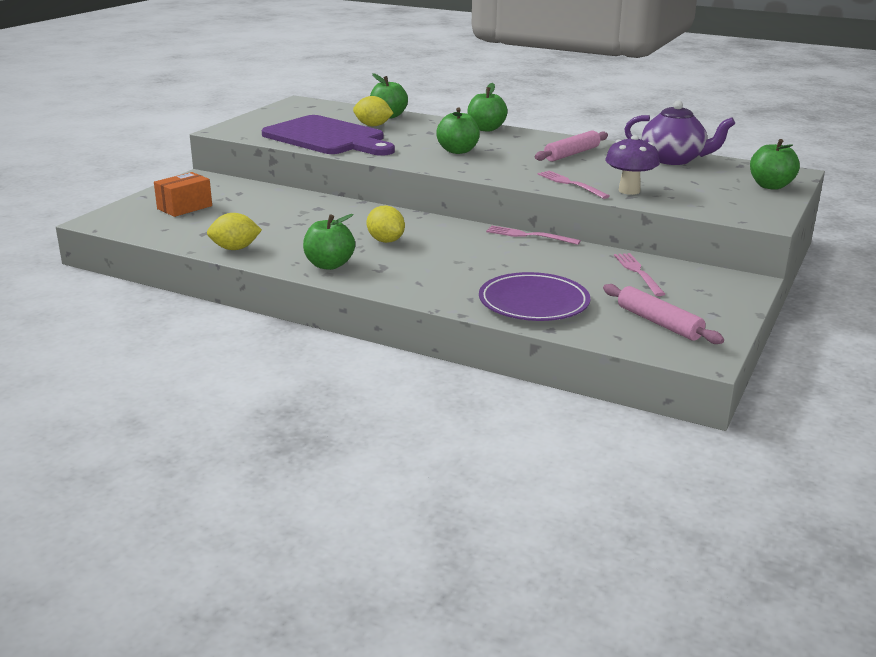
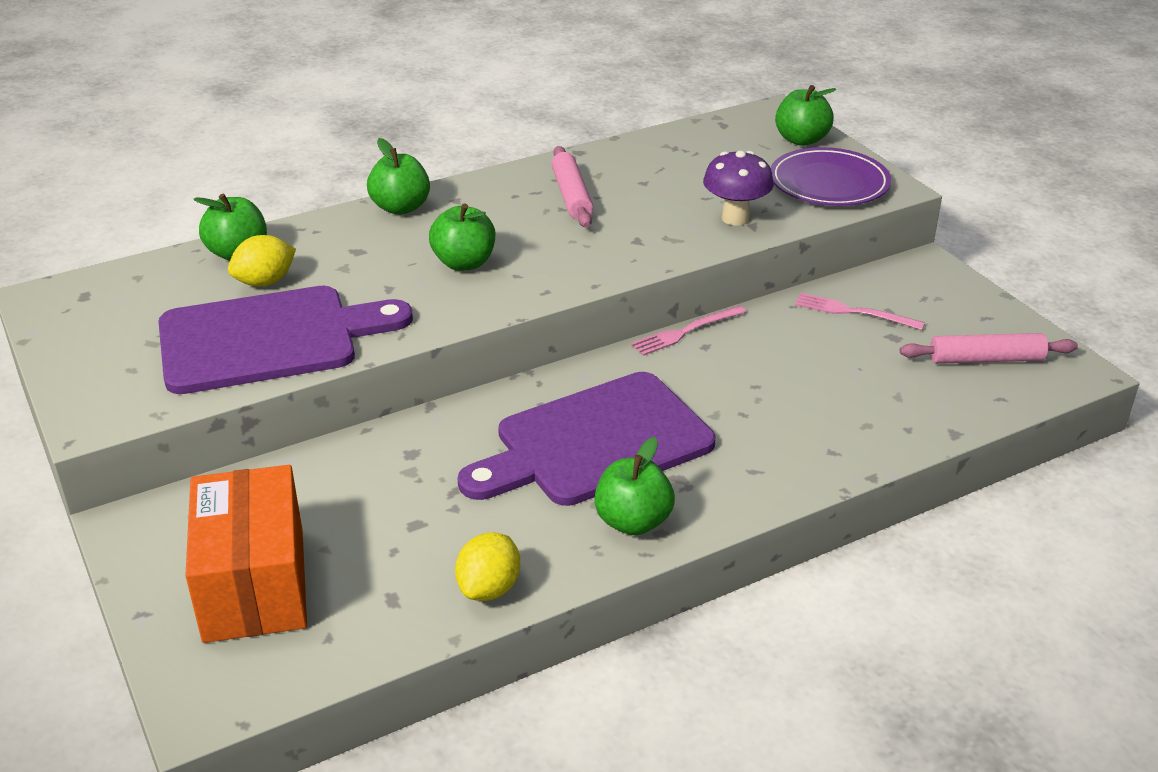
camera: 55 degrees left, 10 degrees up
orange box [154,172,212,217] -> orange box [185,465,307,643], size x1.72
yellow lemon [367,206,405,243] -> purple cutting board [457,372,716,506]
purple plate [479,272,590,321] -> purple plate moved to [771,147,891,206]
pink fork [538,171,610,199] -> none
purple teapot [624,100,735,165] -> none

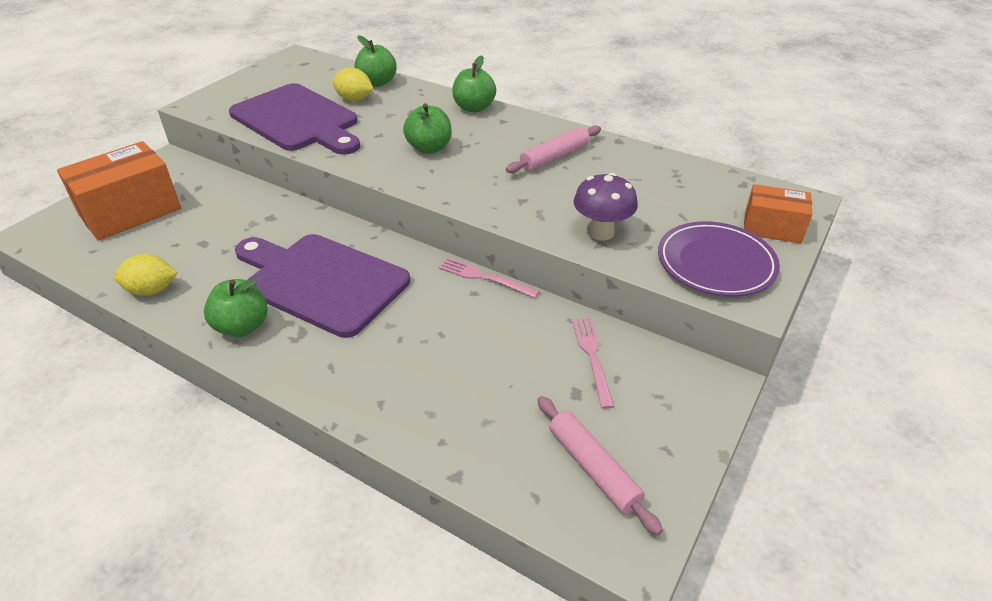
camera: 60 degrees right, 5 degrees up
green apple [775,85,836,146] -> orange box [744,184,813,244]

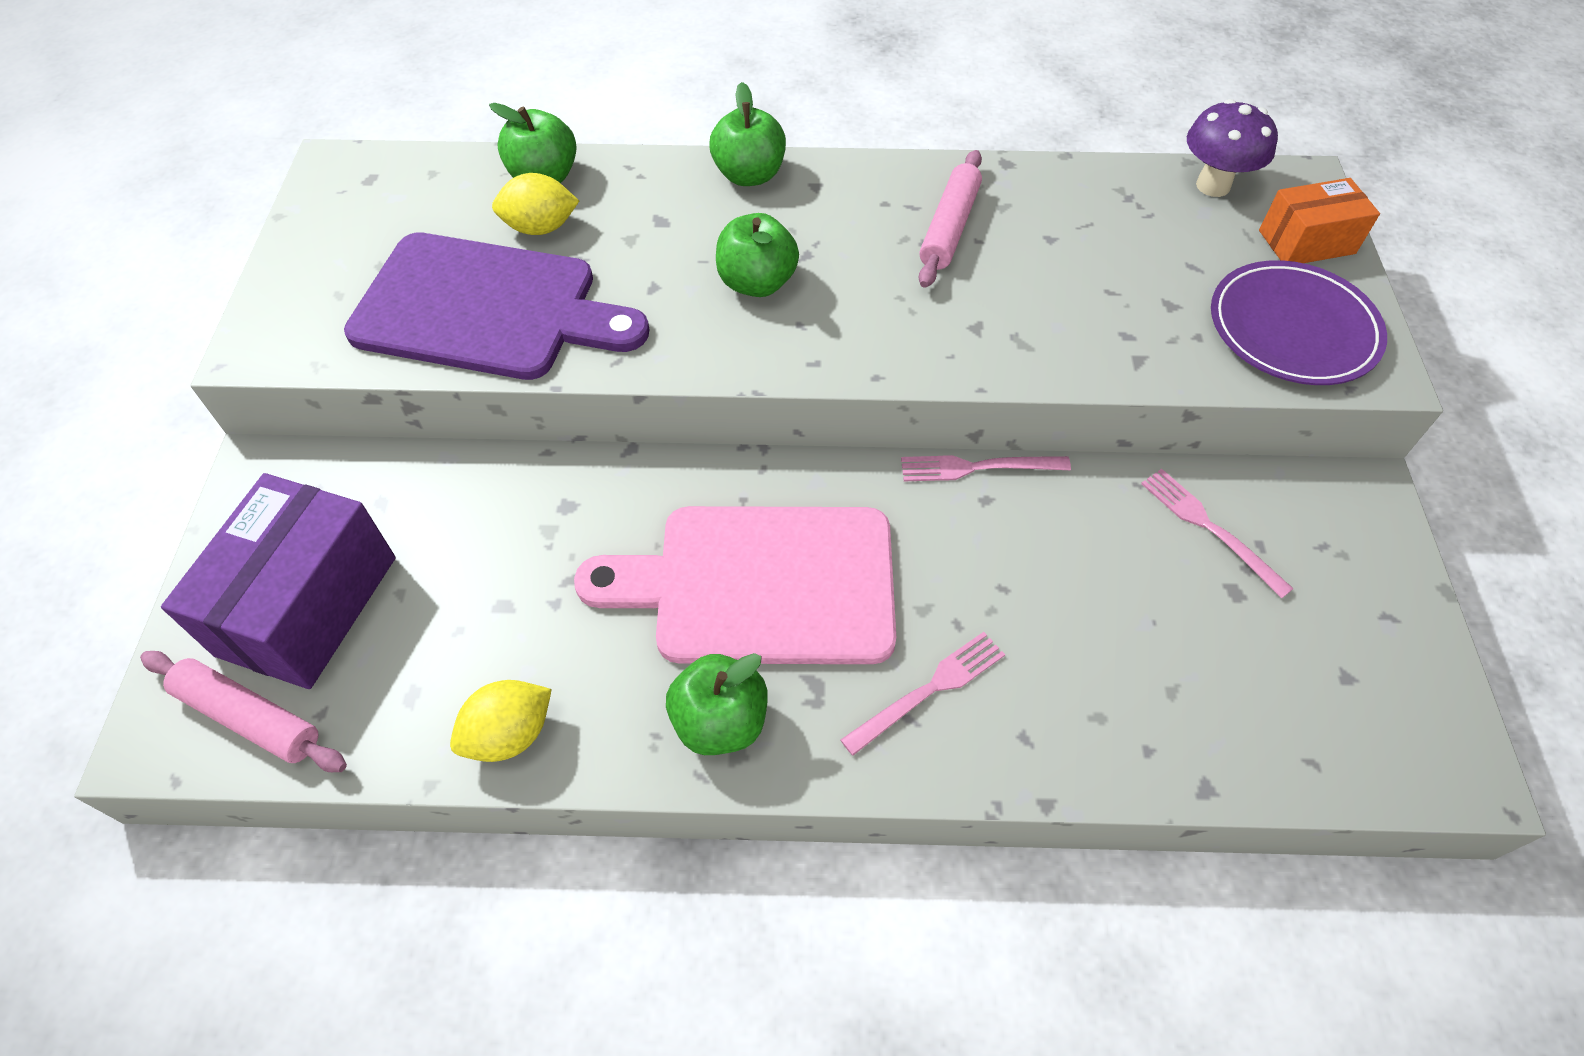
camera: 30 degrees left, 15 degrees up
orange box [57,141,181,241] -> purple box [161,473,396,689]
purple cutting board [235,234,410,338] -> pink cutting board [574,506,896,664]
pink rolling pin [537,396,663,535] -> pink rolling pin moved to [140,651,347,772]
purple mushroom [574,173,638,241] -> purple mushroom moved to [1187,99,1278,197]
none -> pink fork [841,632,1005,756]

